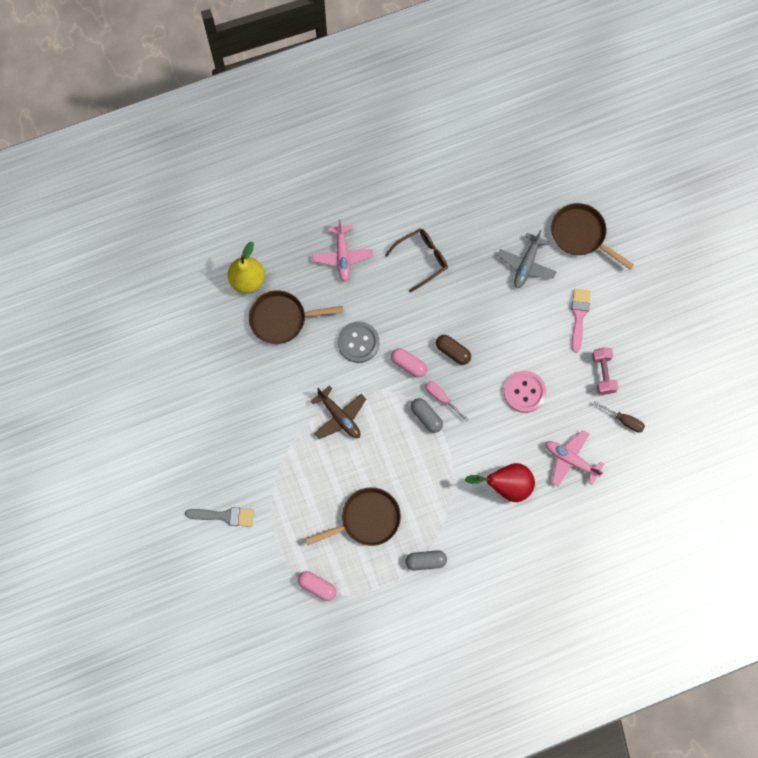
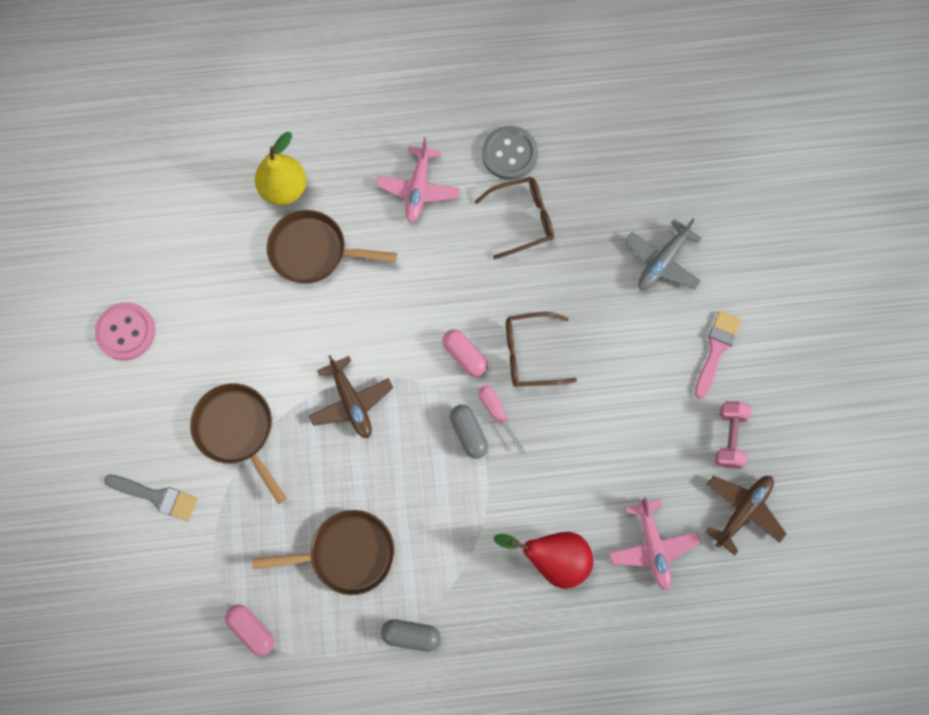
camera: 15 degrees right, 0 degrees up
grey button [338,321,379,363] -> grey button moved to [482,126,538,180]
brown capsule [436,335,471,365] -> brown glasses [506,312,577,387]
pink button [504,371,546,413] -> pink button moved to [95,302,156,360]
pink plane [545,430,605,487] -> pink plane turned 150 degrees counterclockwise [609,497,700,591]
brown pan [551,203,634,269] -> brown pan moved to [190,384,287,504]
brown screwdriver [594,401,645,432] -> brown plane [705,476,786,555]

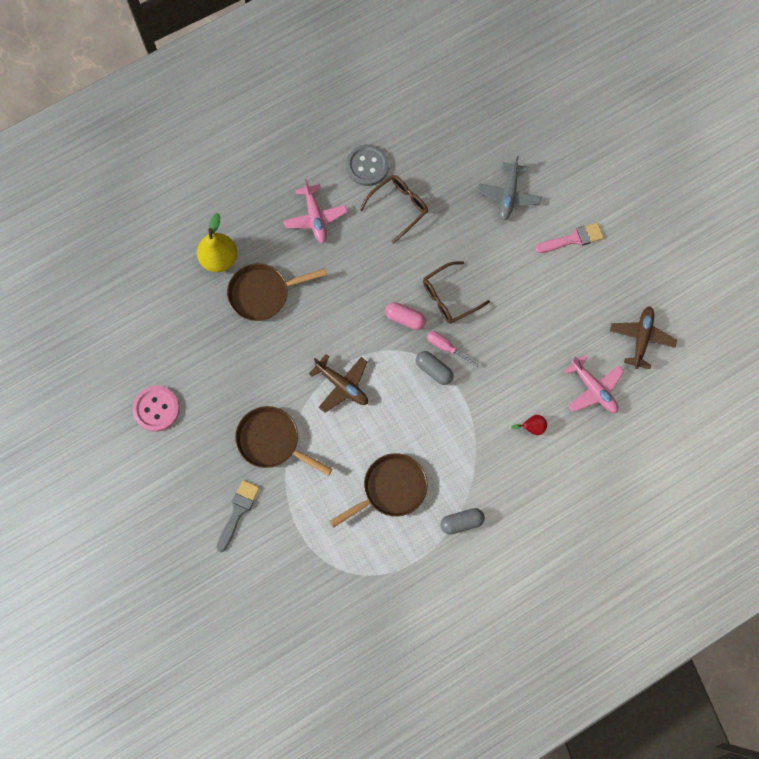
camera: 25 degrees left, 0 degrees up
grey brush [104,475,198,521] -> grey brush turned 60 degrees counterclockwise [216,480,260,552]
pink capsule [225,605,274,656] -> none
red pear [493,532,593,589] -> red pear [511,415,547,435], size x0.50
pink brush [695,311,741,399] -> pink brush turned 75 degrees clockwise [535,223,604,253]
pink dumbbell [715,401,751,469] -> none

